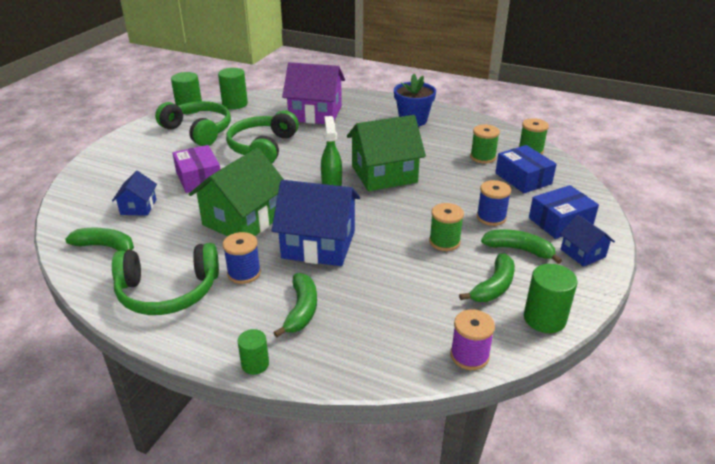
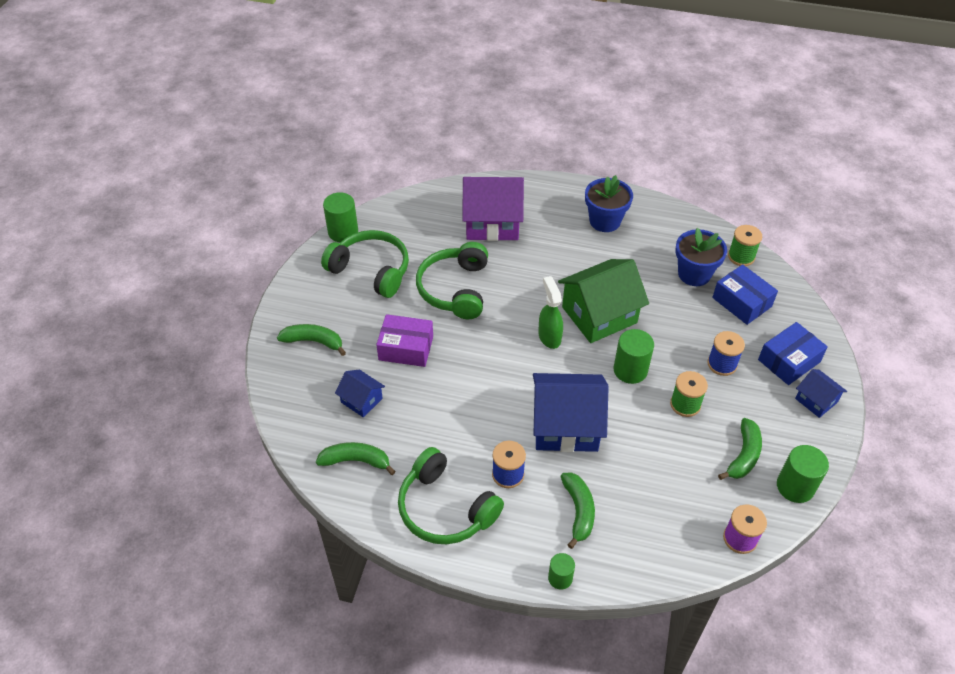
camera: 10 degrees left, 15 degrees up
blue house [112,171,157,216] -> blue house turned 45 degrees counterclockwise [335,370,385,418]
green headphones [112,243,219,315] -> green headphones turned 60 degrees clockwise [398,447,504,544]
purple box [173,145,220,193] -> purple box turned 45 degrees counterclockwise [376,314,433,367]
green house [189,148,284,236] -> none
green cylinder [218,68,248,109] -> green cylinder moved to [614,329,654,384]
green spool [470,124,500,164] -> blue flower pot [675,228,727,286]
green banana [481,230,562,264] -> green banana moved to [277,324,346,356]

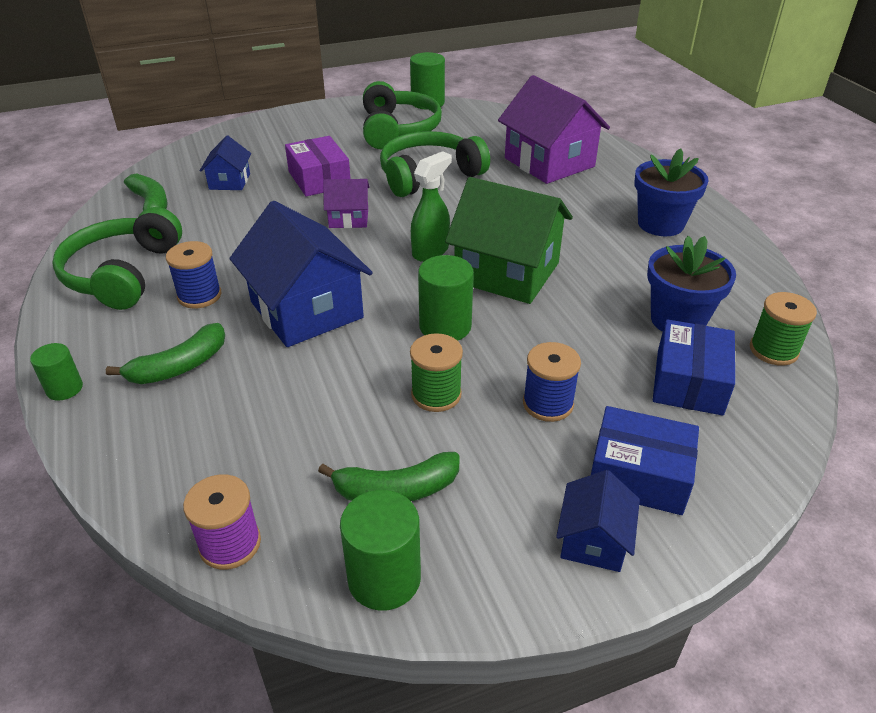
camera: 55 degrees right, 10 degrees down
green banana [277,324,346,356] -> none
none -> purple house [323,179,370,228]

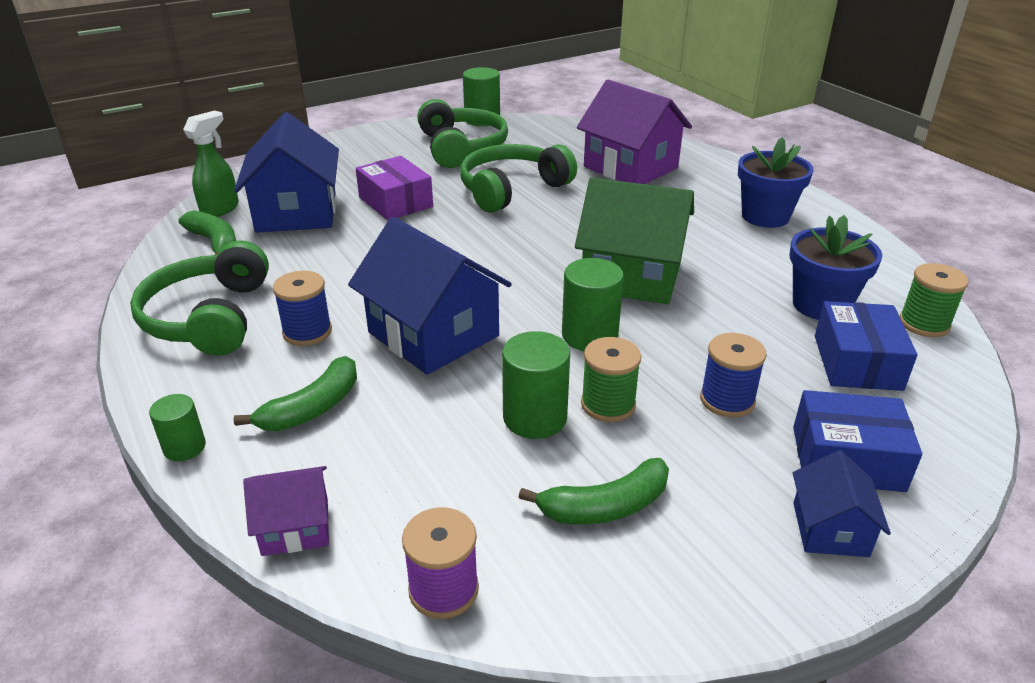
camera: 10 degrees left, 5 degrees down
blue house [200,136,251,190] -> blue house [234,112,339,233], size x1.97
purple house [323,179,370,228] -> purple house moved to [243,466,329,556]
green cylinder [340,490,421,611] -> green cylinder moved to [502,331,570,439]
green spray bottle [411,151,452,262] -> green spray bottle moved to [183,111,239,217]

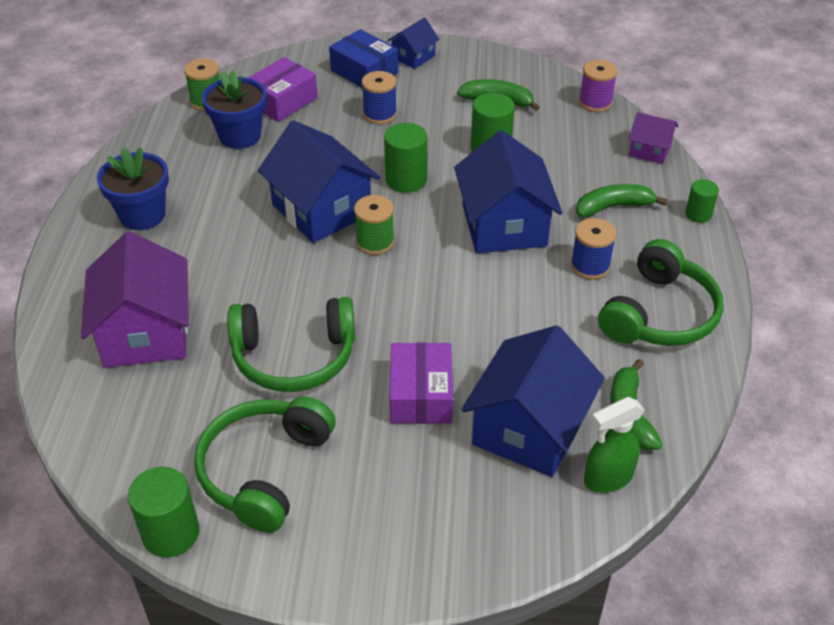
camera: 145 degrees left, 10 degrees up
green house [575,178,694,305] -> blue house [258,120,380,243]
green spool [581,337,641,422] -> green spool moved to [354,195,394,255]
blue box [815,301,917,391] -> purple box [248,57,318,122]

